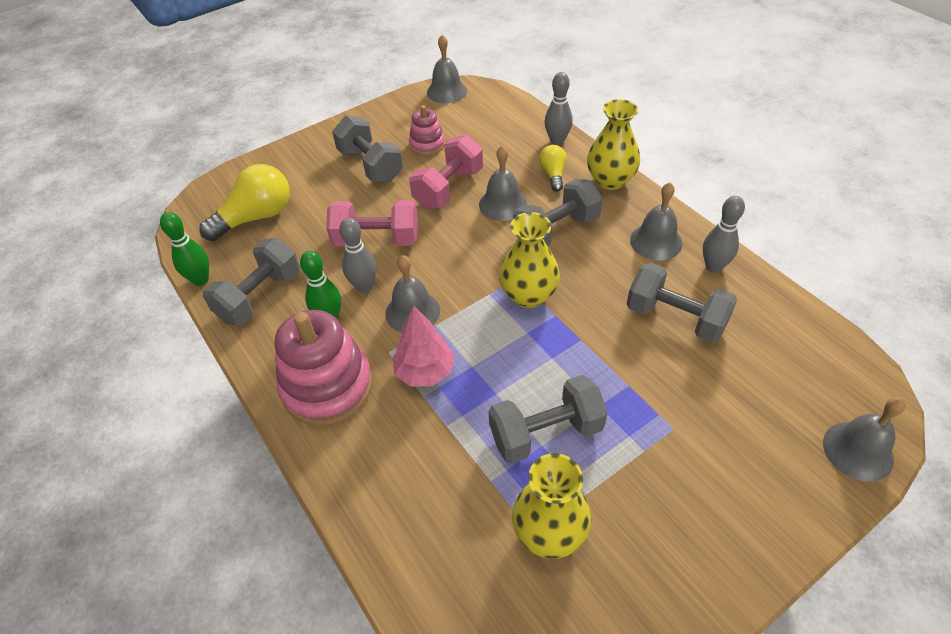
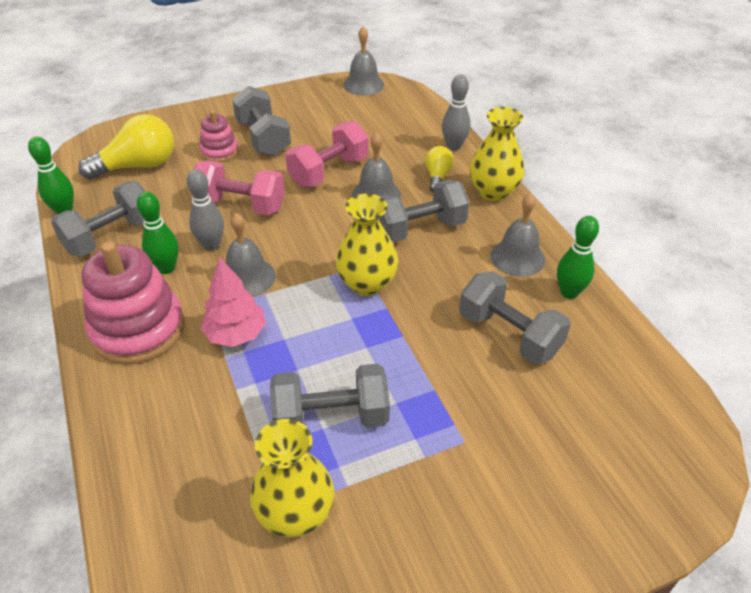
camera: 10 degrees right, 5 degrees down
pink stacking toy [409,105,445,156] -> pink stacking toy moved to [199,110,238,162]
grey bowling pin [703,196,745,273] -> green bowling pin [557,216,599,299]
grey bell [823,397,905,482] -> none

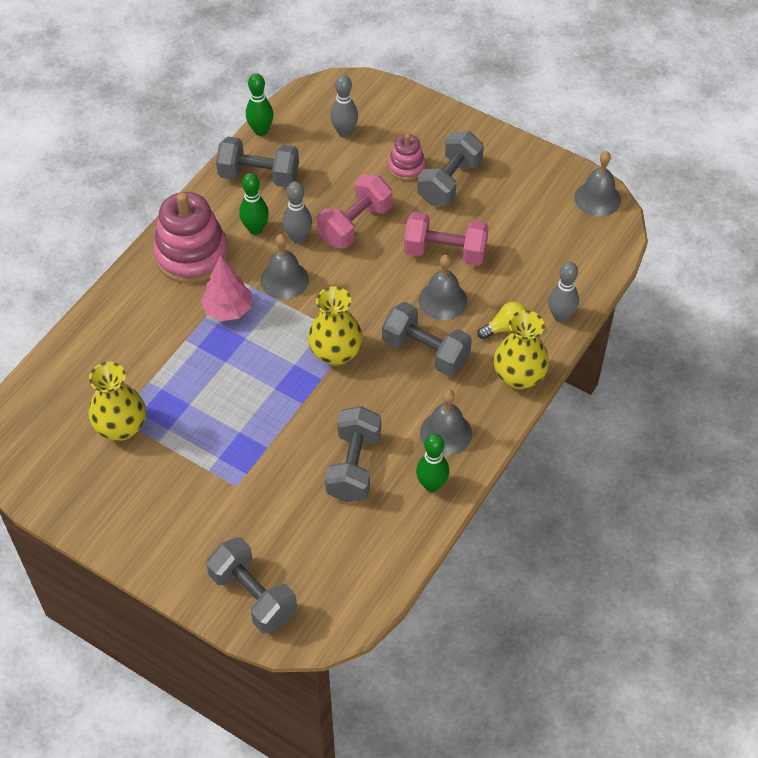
camera: 55 degrees right, 10 degrees up
yellow light bulb [78,114,174,180] -> grey bowling pin [330,75,358,137]
pink dumbbell [193,160,285,215] -> pink dumbbell turned 60 degrees clockwise [317,174,392,248]
grey dumbbell [270,364,390,428] -> grey dumbbell moved to [206,537,297,633]

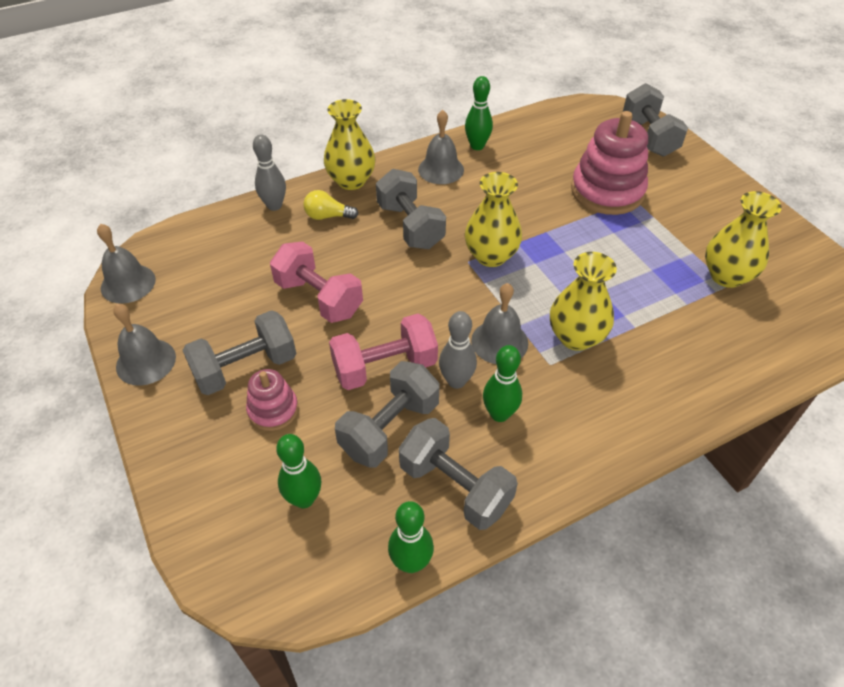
camera: 150 degrees left, 5 degrees down
pink stacking toy [153,192,229,284] -> pink stacking toy moved to [571,111,648,215]
pink tree [201,256,252,321] -> yellow vase [550,252,617,351]
grey dumbbell [325,406,381,502] -> grey dumbbell moved to [335,361,440,468]
grey bowling pin [330,75,358,137] -> green bowling pin [276,434,321,508]
grey bell [419,255,467,320] -> grey bell moved to [113,304,176,386]

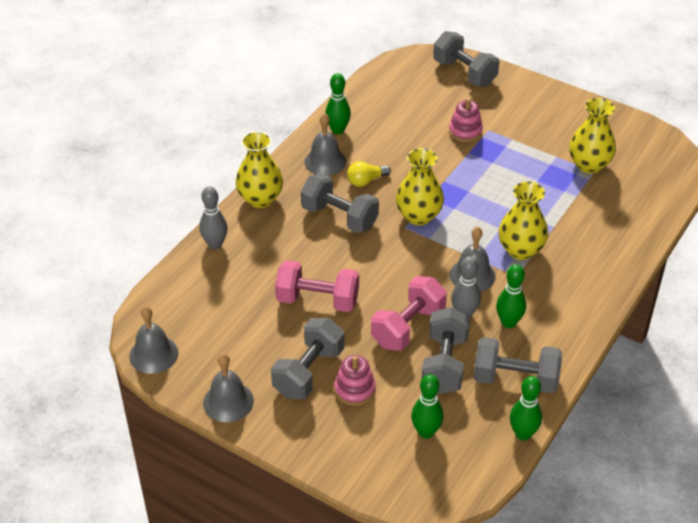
camera: 30 degrees left, 5 degrees down
yellow light bulb [303,190,358,220] -> yellow light bulb moved to [347,161,391,187]
pink stacking toy [571,111,648,215] -> pink stacking toy [449,98,483,142], size x0.53

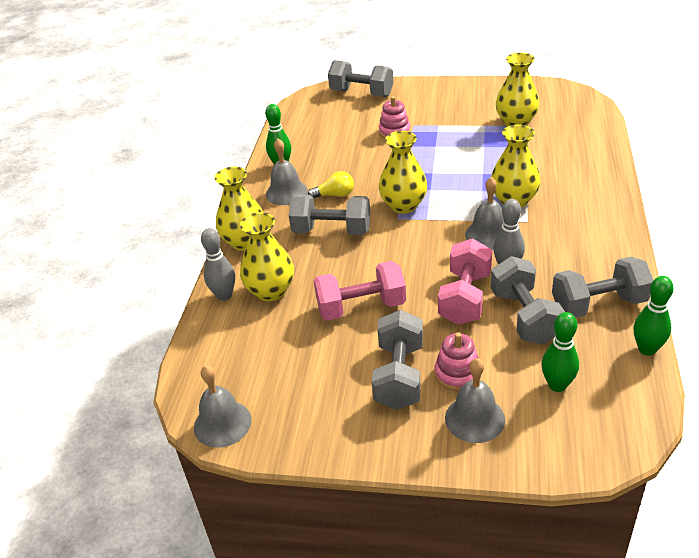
camera: 20 degrees left, 5 degrees down
grey bell [203,353,254,422] -> grey bell moved to [445,358,505,443]
yellow light bulb [347,161,391,187] -> yellow light bulb turned 135 degrees counterclockwise [308,171,354,199]
green bowling pin [496,264,526,328] -> none
none -> yellow vase [240,212,294,301]

